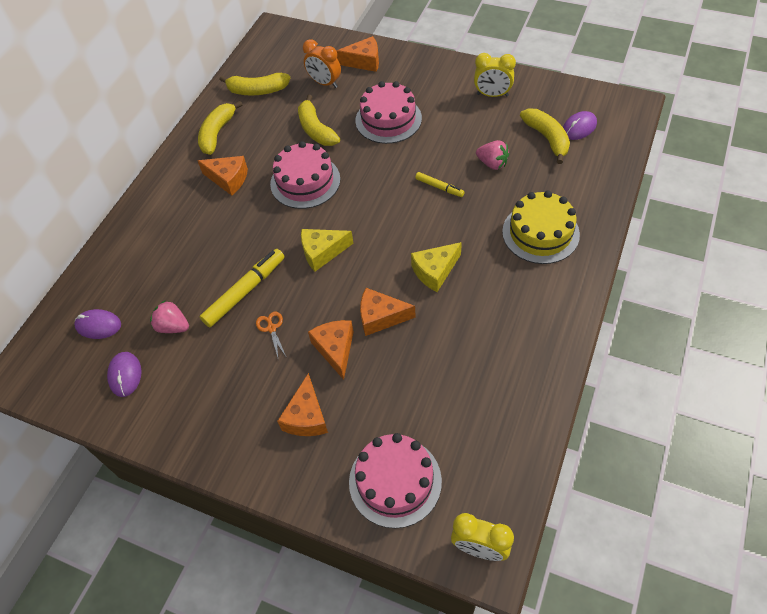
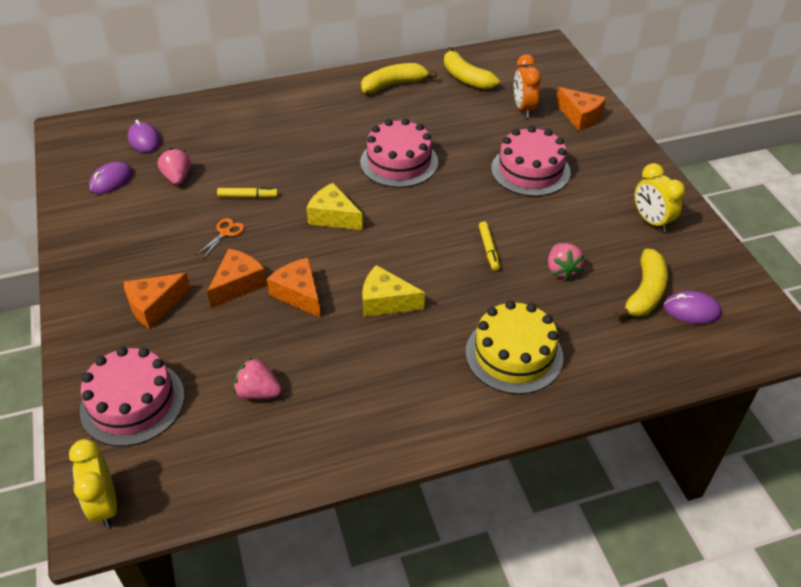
camera: 45 degrees right, 10 degrees down
orange cheese [197,156,248,196] -> none
yellow marker [200,249,284,327] -> yellow marker [217,187,278,198], size x0.54
yellow banana [298,95,340,146] -> none
none -> pink strawberry [233,357,282,399]

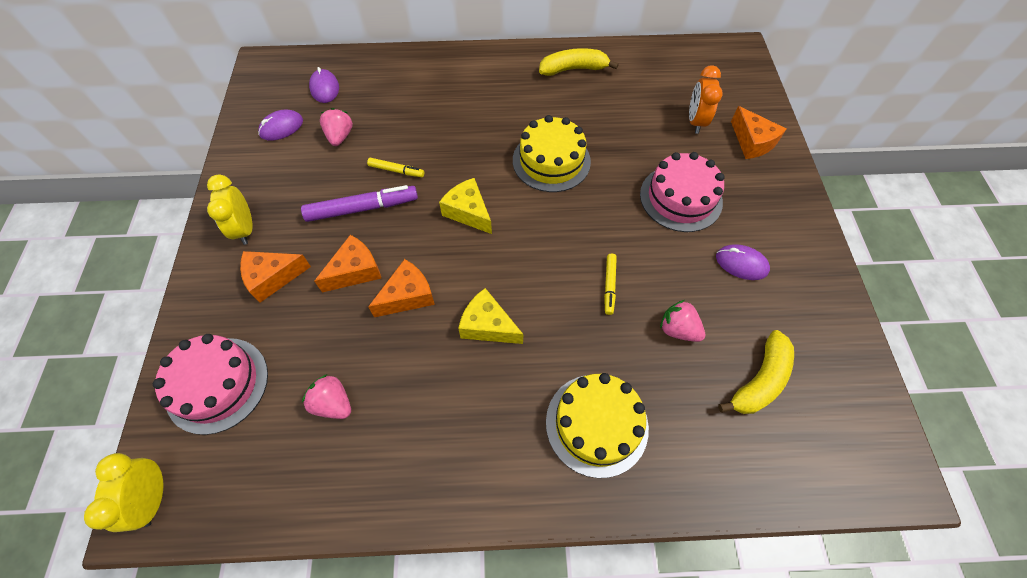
camera: 15 degrees right, 15 degrees up
orange scissors [196,218,244,259] -> purple marker [301,185,418,222]
orange cheese [267,258,321,318] -> orange cheese turned 75 degrees clockwise [368,259,435,317]
pink cake [360,118,438,188] -> yellow cake [513,115,591,192]
yellow banana [444,47,500,90] -> none
pink strawberry [548,243,584,280] -> pink strawberry turned 120 degrees clockwise [660,300,705,342]
yellow clock [635,163,685,232] -> yellow clock moved to [207,174,252,245]
purple mouse [664,291,722,324] -> purple mouse moved to [716,244,770,280]

